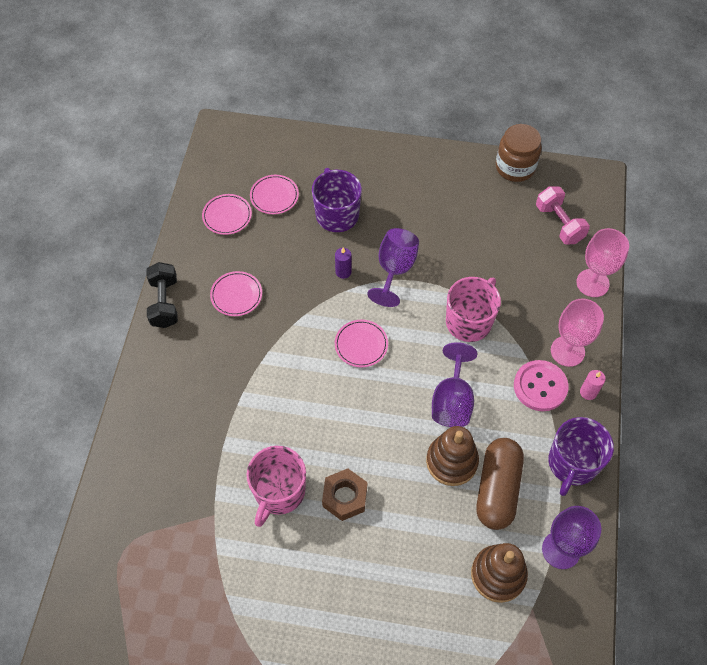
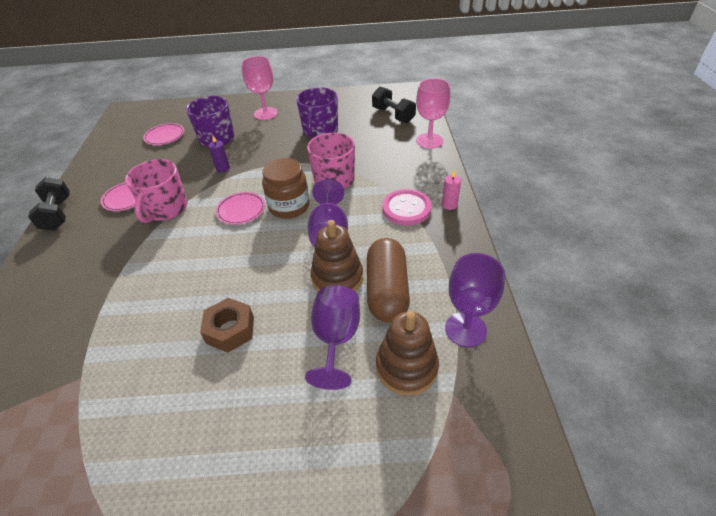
camera: 10 degrees left, 15 degrees down
pink plate [202,194,252,235] -> none
pink mug [246,446,306,527] -> pink mug moved to [125,159,188,223]
purple goblet [367,228,419,307] -> purple goblet moved to [305,285,360,390]
brown jar [496,124,542,182] -> brown jar moved to [262,158,310,219]
pink dumbbell [536,186,590,245] -> black dumbbell [372,87,416,123]
purple mug [548,417,614,496] -> purple mug moved to [296,87,338,138]
pink goblet [551,299,604,367] -> pink goblet moved to [241,56,278,120]

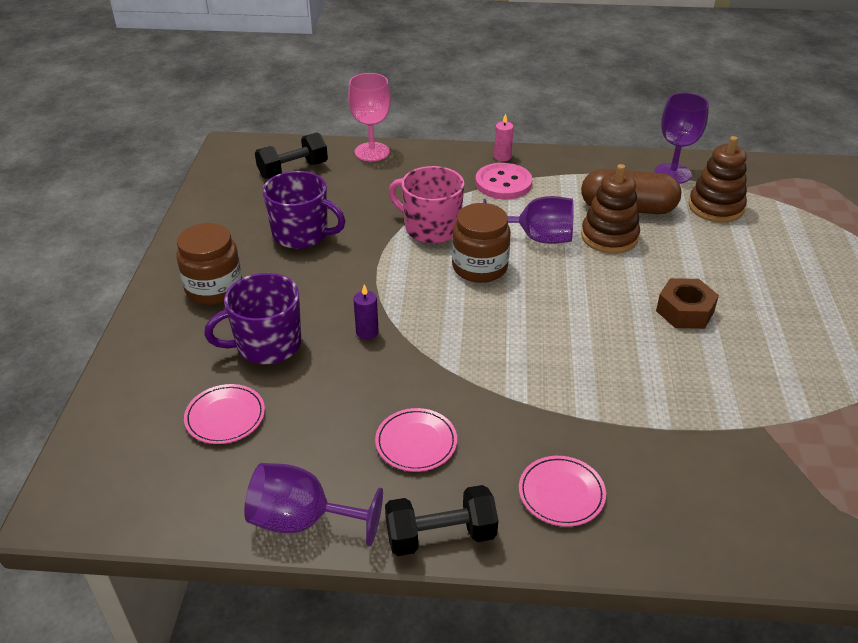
camera: 85 degrees left, 5 degrees down
pink mug [125,159,188,223] -> none
pink plate [215,192,265,225] -> pink plate moved to [519,456,606,527]
pink goblet [241,56,278,120] -> brown jar [176,223,242,305]
purple goblet [305,285,360,390] -> purple goblet moved to [244,463,383,547]

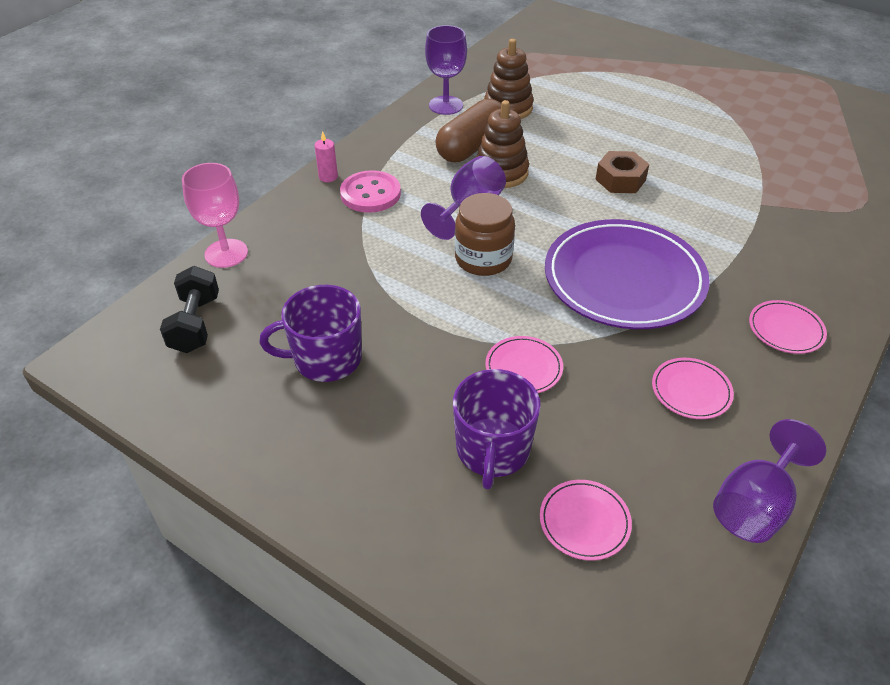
camera: 60 degrees left, 5 degrees up
brown jar [176,223,242,305] -> none
purple mug [263,171,345,249] -> purple mug turned 150 degrees counterclockwise [259,285,362,382]
purple candle [353,284,379,340] -> pink plate [485,336,563,393]
black dumbbell [385,485,498,556] -> none
pink mug [389,166,464,244] -> none
none -> purple plate [545,219,710,329]

